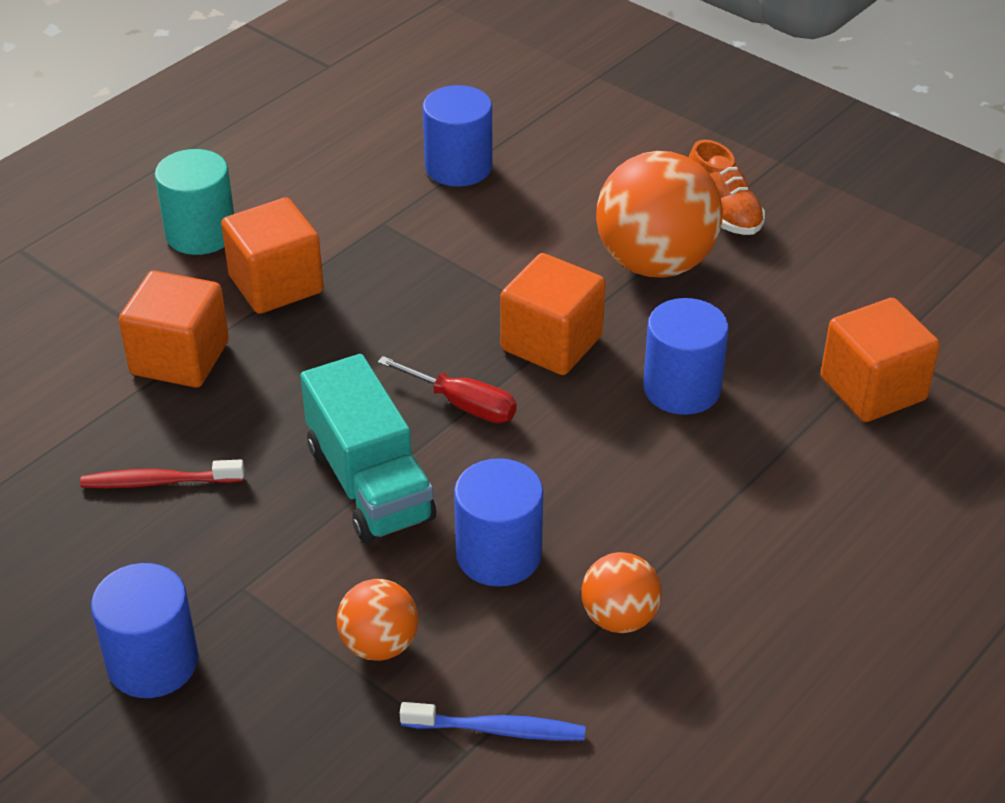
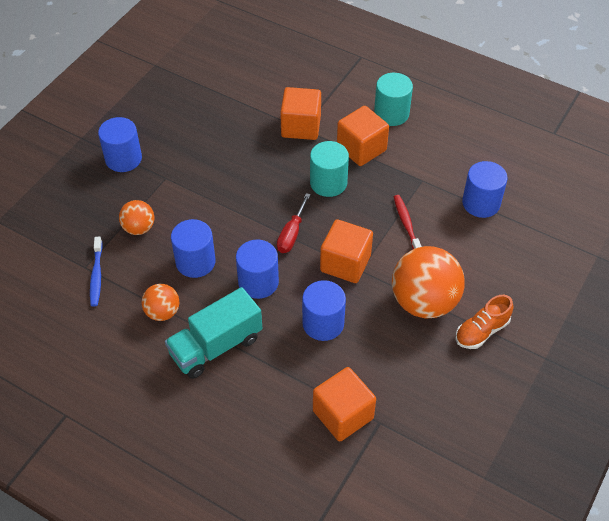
camera: 80 degrees right, 10 degrees up
red toothbrush [80,460,244,488] -> red toothbrush moved to [394,195,422,249]
turquoise truck [300,354,436,543] -> turquoise truck moved to [165,287,262,379]
none -> blue cylinder [236,240,279,299]
none -> turquoise cylinder [310,141,349,197]

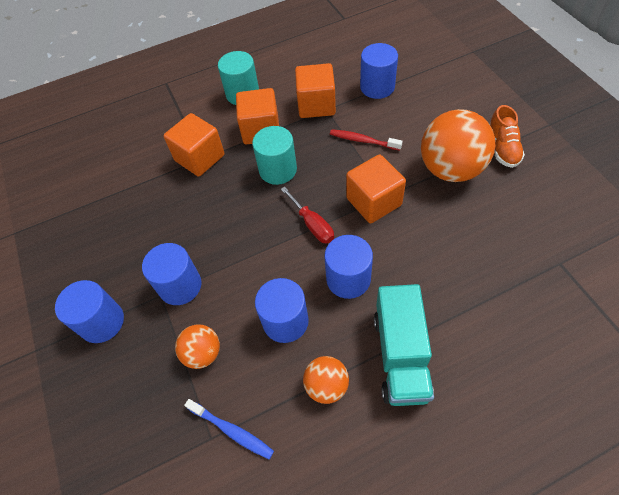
camera: 50 degrees left, 5 degrees up
blue cylinder [302,280,346,341] -> blue cylinder moved to [142,243,202,305]
orange cube [313,367,376,442] -> orange cube moved to [295,63,336,118]

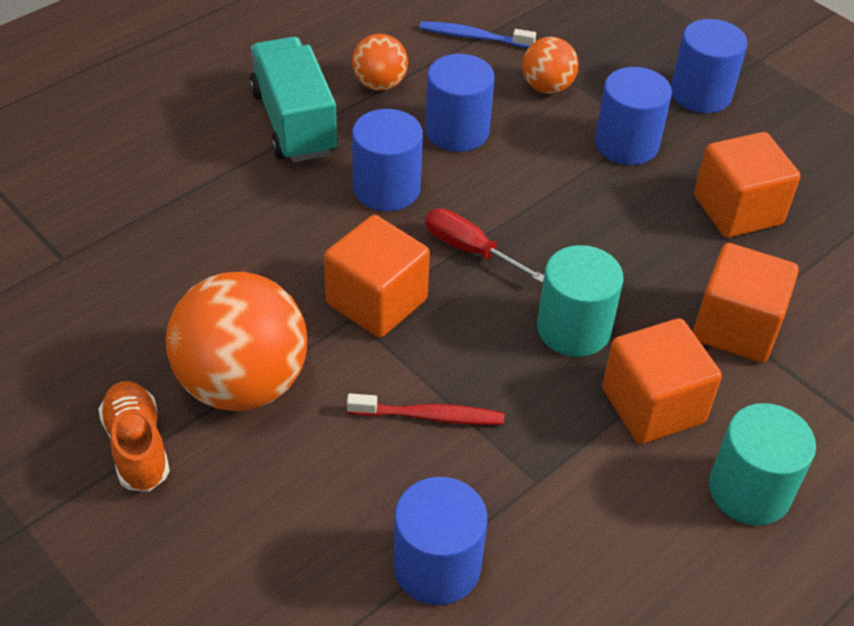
camera: 155 degrees right, 10 degrees down
orange cube [295,63,336,118] -> orange cube moved to [694,132,801,238]

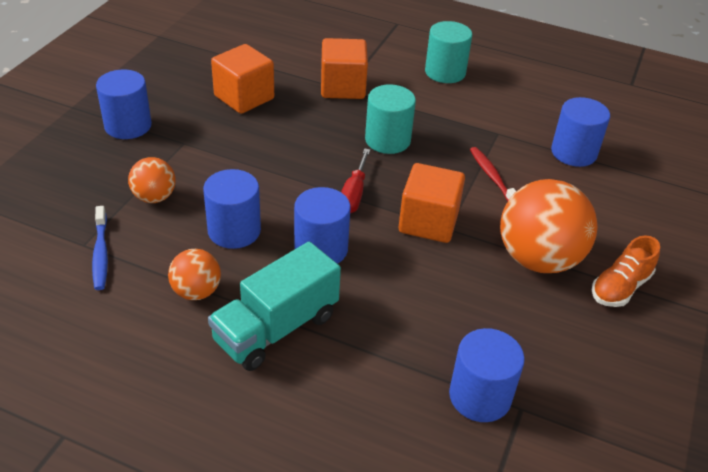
camera: 115 degrees left, 5 degrees down
blue cylinder [595,67,672,165] -> blue cylinder moved to [449,328,525,422]
orange cube [602,318,722,444] -> none

